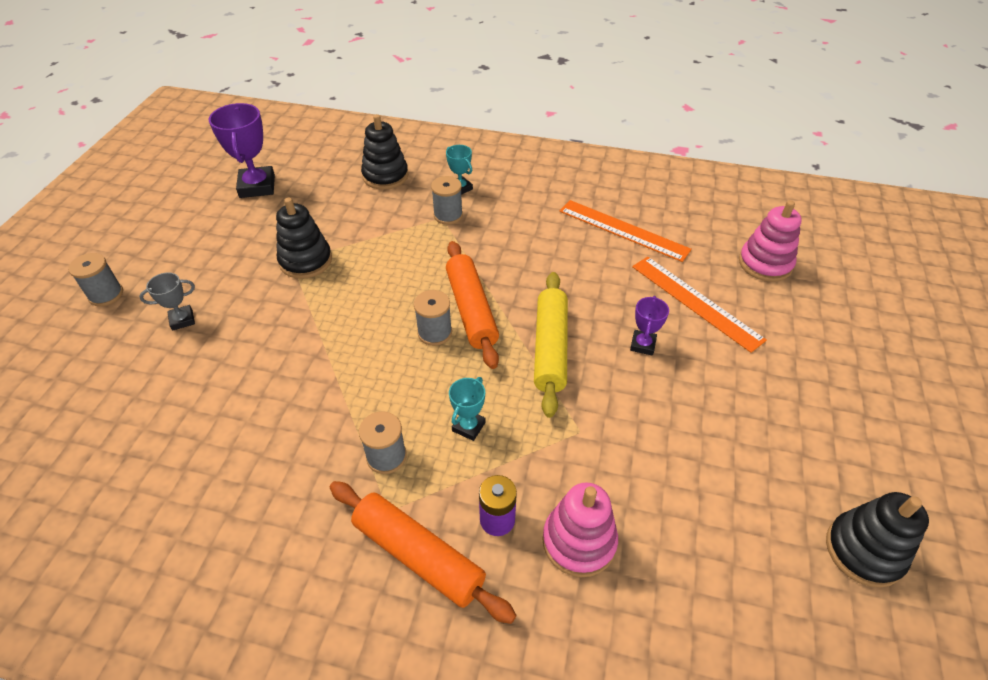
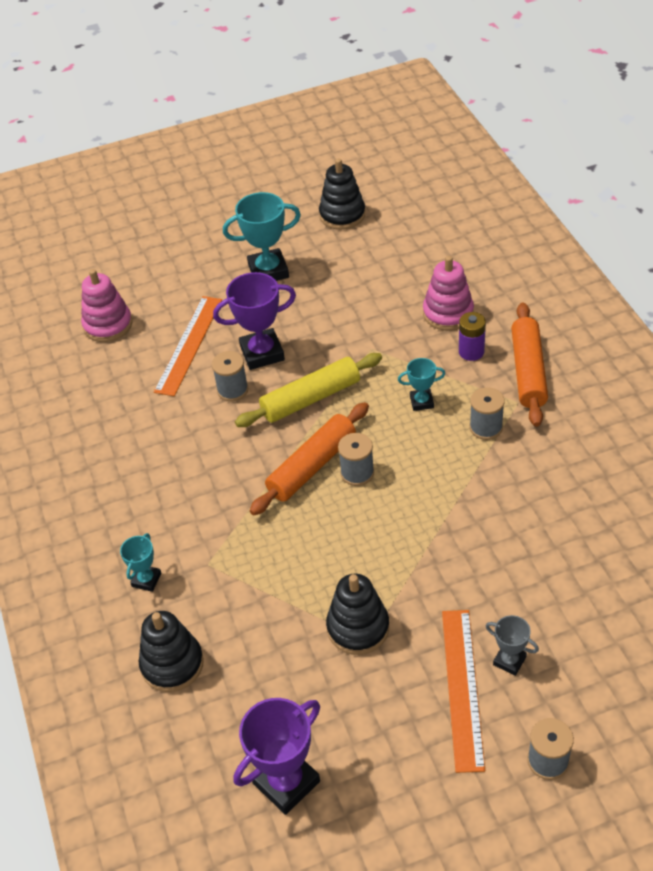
camera: 120 degrees left, 0 degrees up
grey spool [431,176,463,225] -> grey spool moved to [212,351,248,401]
orange ruler [560,200,692,262] -> orange ruler moved to [442,610,485,773]
purple trophy [630,296,669,356] -> purple trophy [213,272,296,370], size x1.84
none -> turquoise trophy [223,192,301,281]

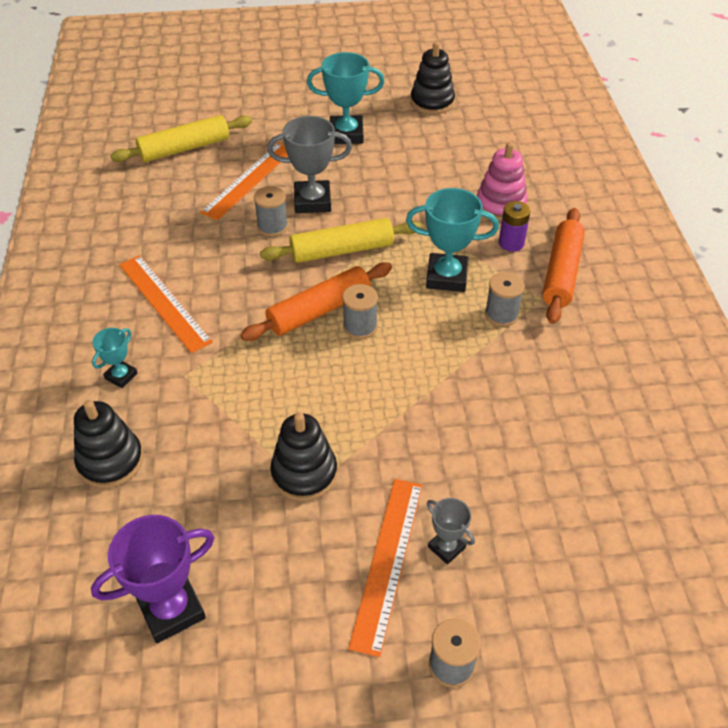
camera: 10 degrees right, 0 degrees up
pink stacking toy [81,269,133,342] -> yellow rolling pin [110,115,252,162]
purple trophy [213,272,296,370] -> grey trophy [267,116,352,213]
turquoise trophy [398,358,445,411] -> turquoise trophy [406,188,499,292], size x1.84
none -> orange ruler [119,255,213,353]

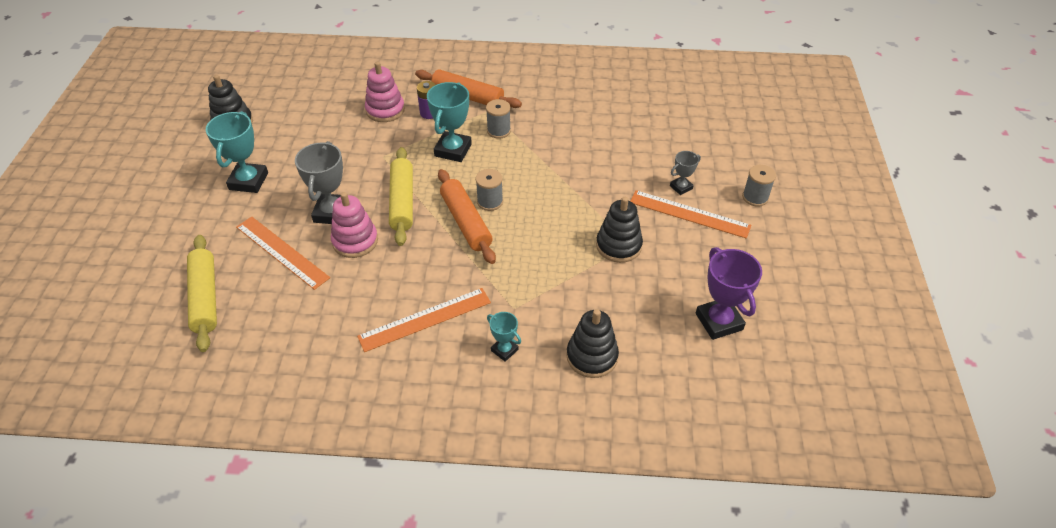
camera: 80 degrees left, 0 degrees up
grey spool [254,186,288,237] -> pink stacking toy [331,192,378,258]

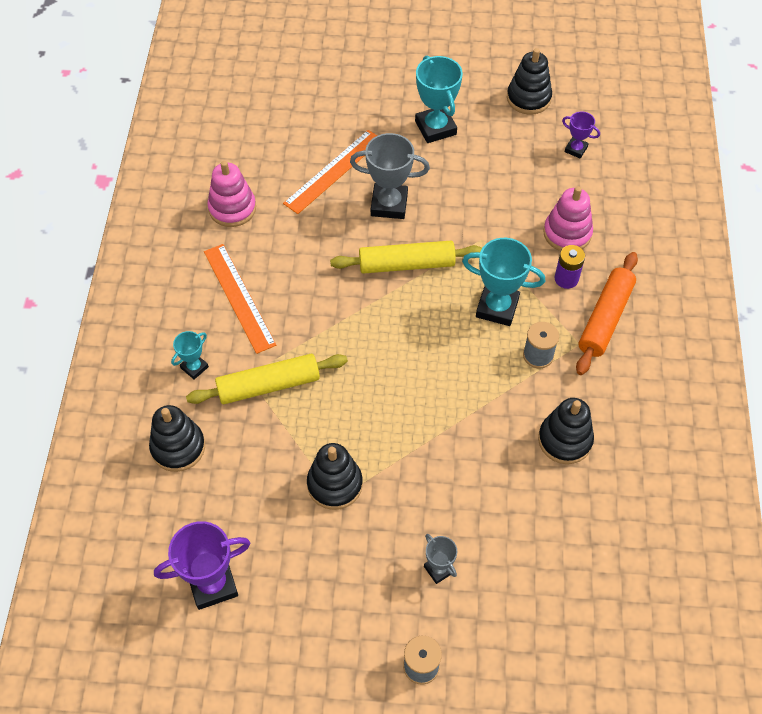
camera: 90 degrees right, 10 degrees up
yellow rolling pin [187,235,217,352] -> yellow rolling pin moved to [186,354,348,404]
turquoise trophy [206,111,268,193] -> turquoise trophy turned 60 degrees clockwise [415,55,463,143]
pink stacking toy [331,192,378,258] -> pink stacking toy moved to [207,161,256,227]
orange rolling pin [438,169,496,264] -> none
grey spool [476,169,503,211] -> none
orange ruler [630,190,751,239] -> none
none -> black stacking toy [538,398,594,464]
none -> purple trophy [562,111,600,159]

